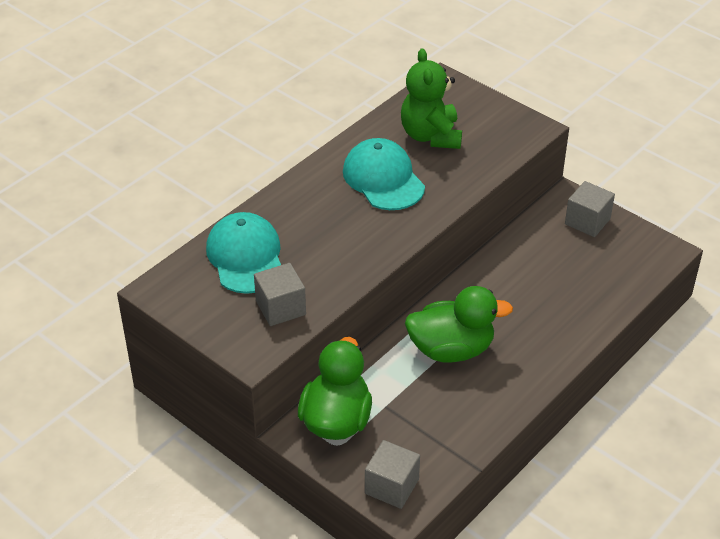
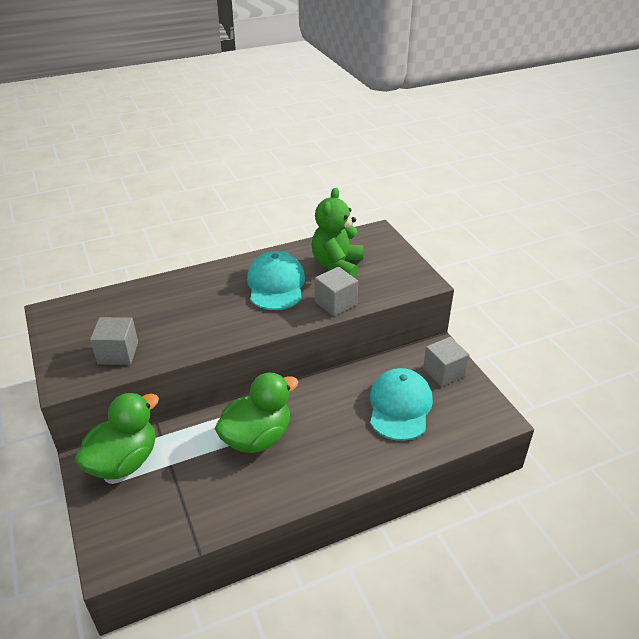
camera: 25 degrees right, 5 degrees down
turquoise cap [206,212,281,294] -> turquoise cap moved to [370,368,433,441]
grey cube [365,440,420,509] -> grey cube moved to [315,267,358,317]
green duck [405,286,513,363] -> green duck turned 60 degrees counterclockwise [215,372,298,453]

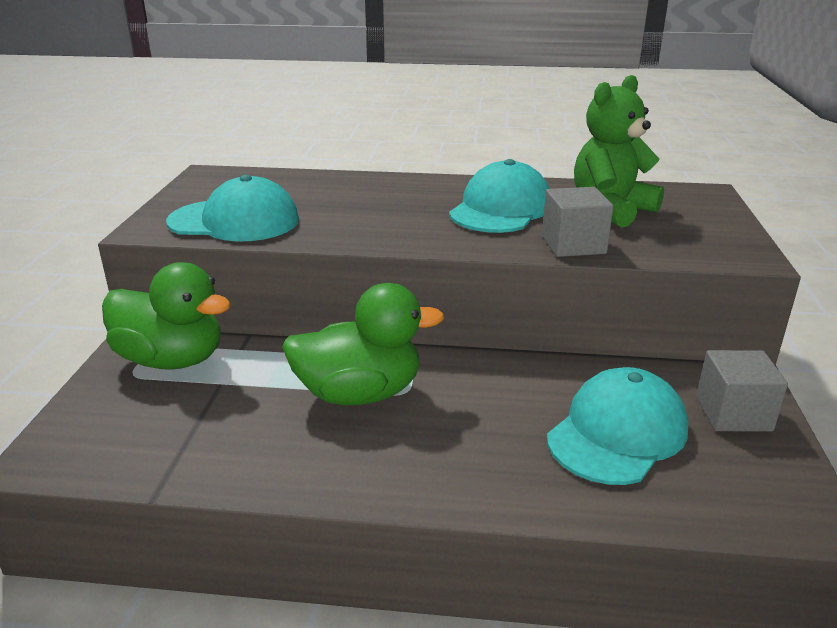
camera: 30 degrees right, 10 degrees down
green duck [75,392,159,479] -> green duck turned 45 degrees clockwise [102,262,231,370]
grey cube [90,317,138,365] -> turquoise cap [166,175,299,241]

